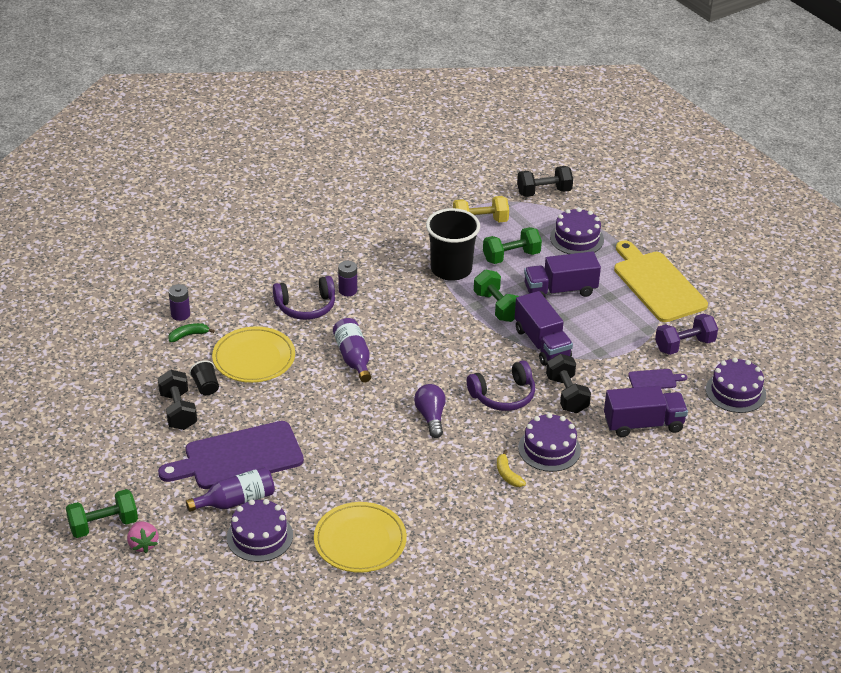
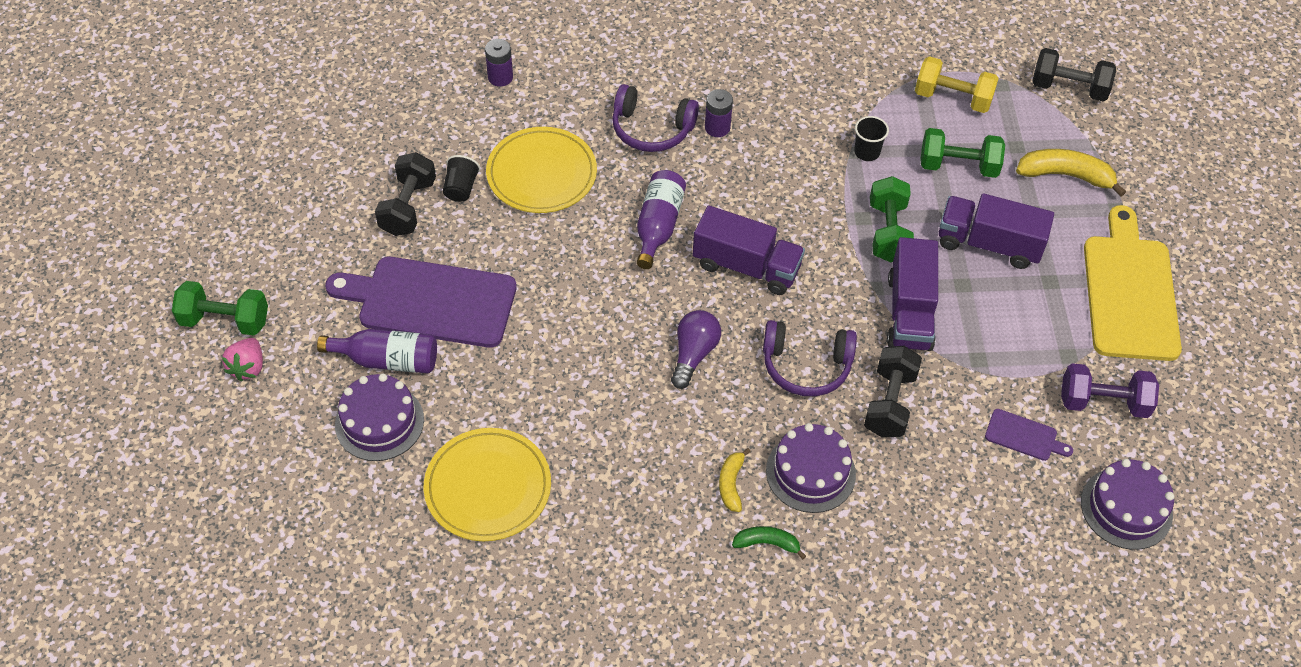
camera: 30 degrees right, 15 degrees up
green banana [168,323,215,342] -> green banana moved to [732,526,806,559]
black cup [426,208,480,281] -> black cup [854,116,889,161], size x0.45
purple cake [550,208,604,254] -> yellow banana [1016,149,1126,197]
purple truck [604,386,688,437] -> purple truck moved to [693,205,805,295]

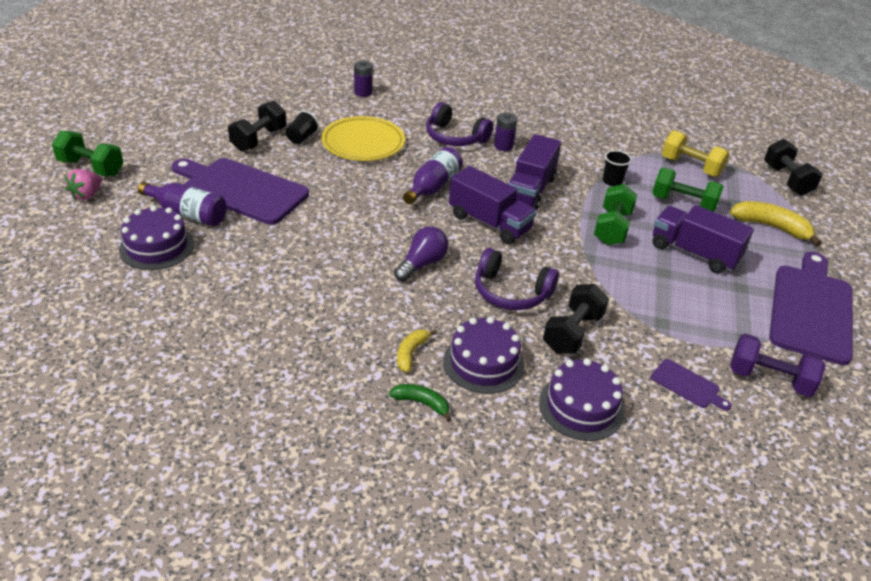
camera: 15 degrees right, 15 degrees down
yellow plate [424,428,551,541] -> none
purple truck [887,237,938,351] -> purple truck moved to [508,134,561,210]
black dumbbell [1033,48,1116,101] -> black dumbbell turned 45 degrees clockwise [764,139,823,196]
purple cake [1081,459,1174,550] -> purple cake moved to [539,358,625,441]
yellow cutting board [1084,205,1182,361] -> purple cutting board [769,252,853,365]

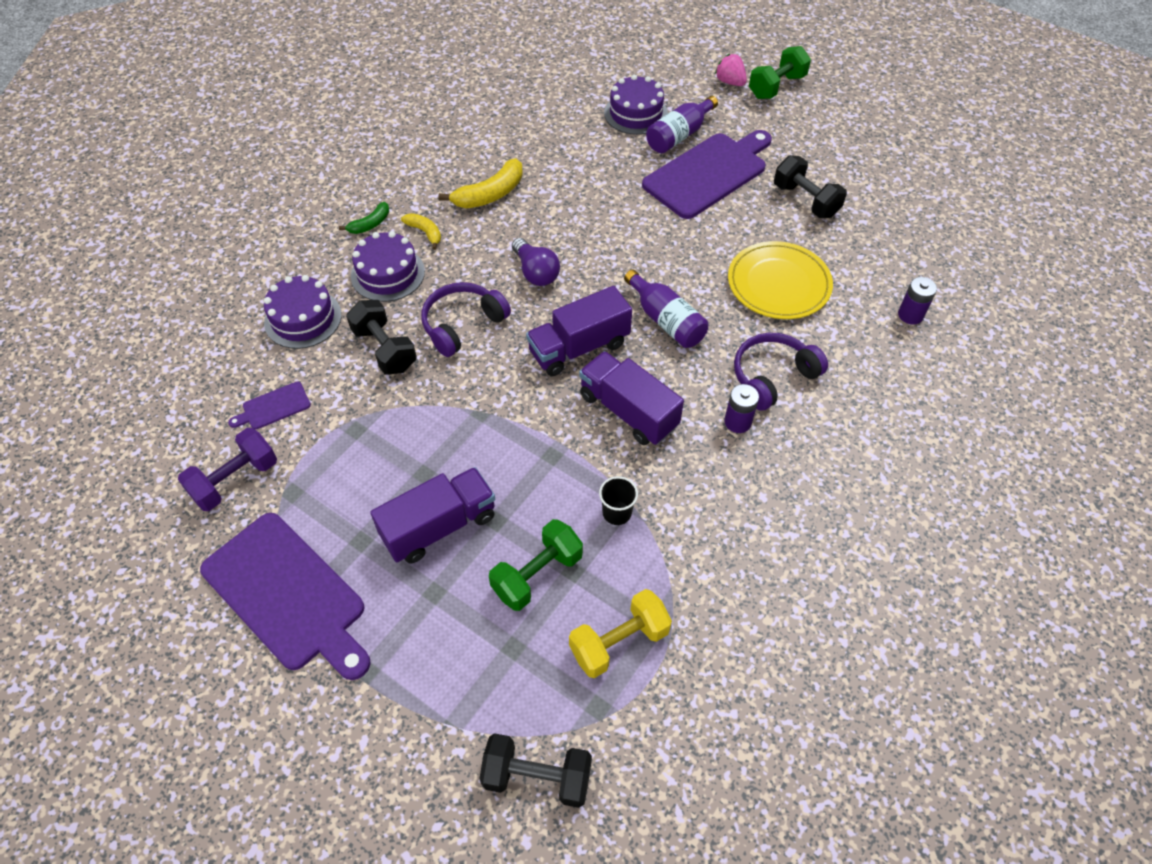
camera: 115 degrees right, 15 degrees up
black cup [286,111,319,144] -> none
green dumbbell [594,184,638,245] -> none
yellow banana [730,201,821,246] -> yellow banana moved to [439,158,523,208]

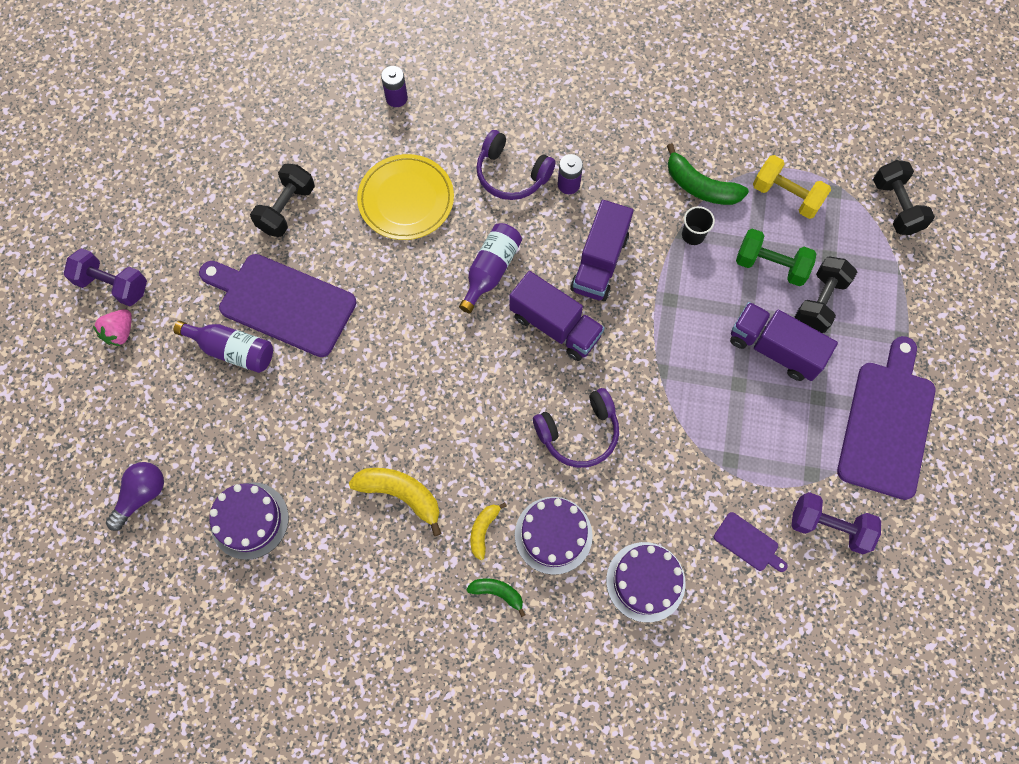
camera: 115 degrees left, 15 degrees up
black dumbbell [346,300,417,375] -> black dumbbell moved to [795,256,857,333]
purple headphones [421,282,511,357] -> purple headphones turned 45 degrees counterclockwise [533,388,619,468]
purple light bulb [512,238,560,286] -> purple light bulb moved to [106,462,164,531]
purple cake [604,75,668,135] -> purple cake moved to [209,482,289,560]
green dumbbell [749,46,811,99] -> purple dumbbell [64,248,147,307]
none -> green banana [667,143,749,205]

